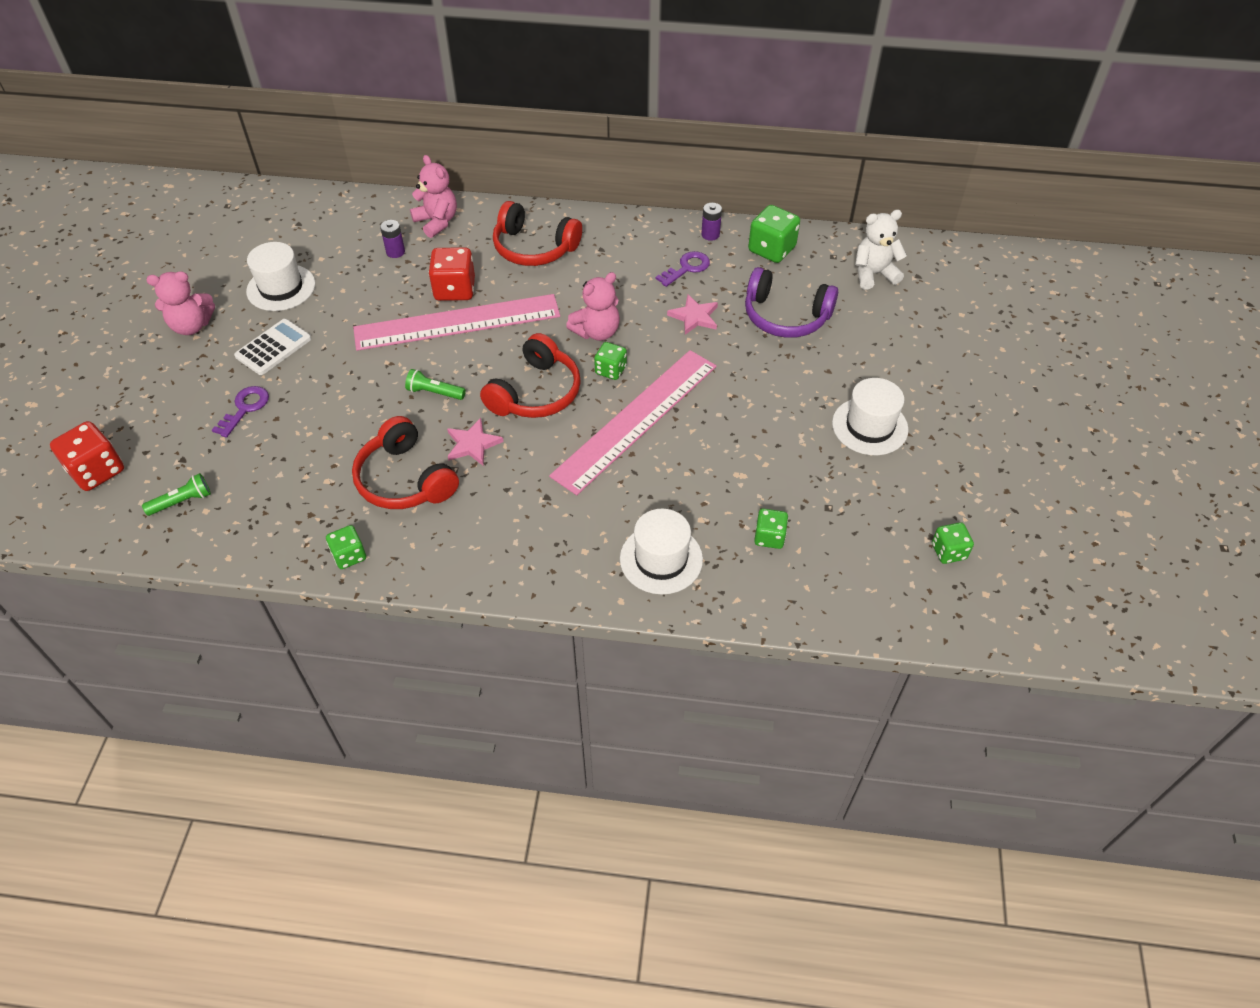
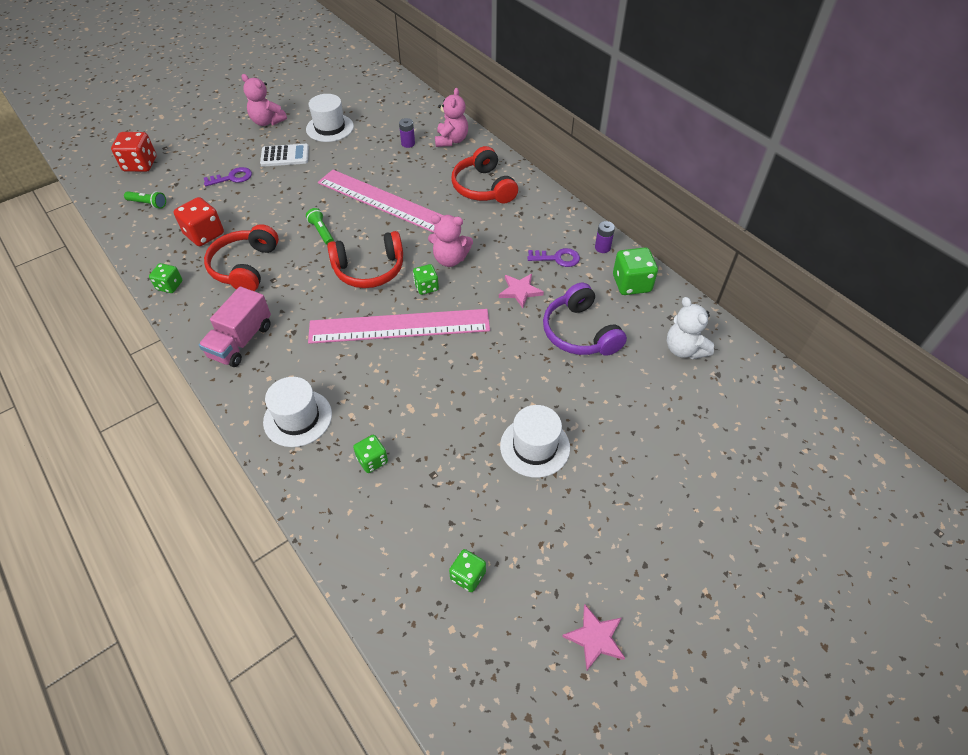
camera: 45 degrees right, 0 degrees up
red dice [429,247,475,301] -> red dice moved to [174,197,224,246]
pink star [447,418,504,466] -> pink star moved to [562,604,625,670]
white teddy bear [855,210,907,289] -> white teddy bear turned 150 degrees counterclockwise [667,297,714,359]
none -> pink truck [199,286,271,367]

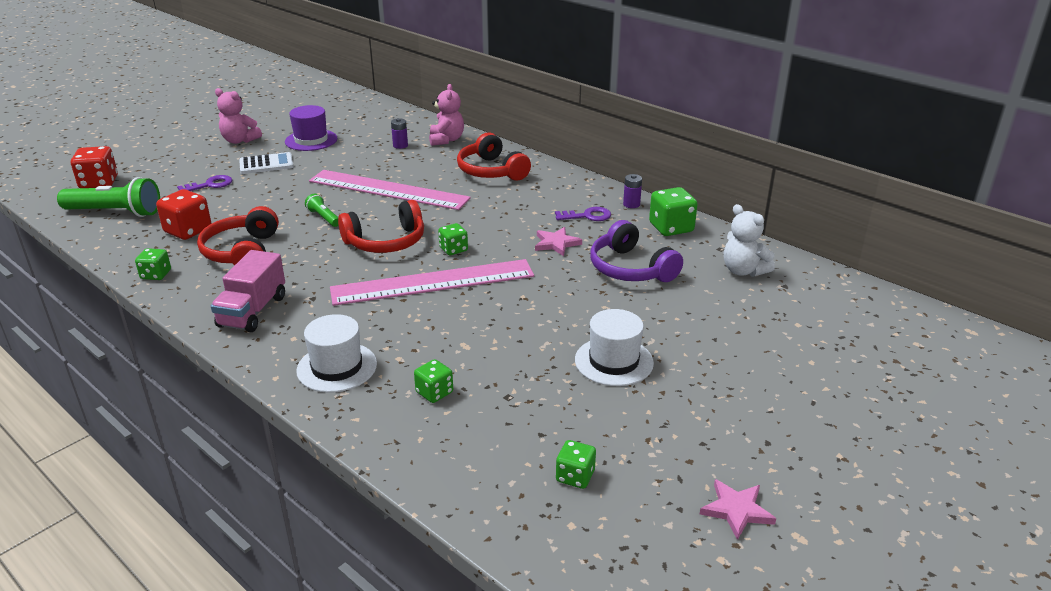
camera: 10 degrees left, 20 degrees down
green flashlight [124,191,166,209] -> green flashlight [57,177,160,217], size x2.02
white hat [306,94,354,142] -> purple hat [285,105,338,151]
pink teddy bear [428,215,473,267] -> none

